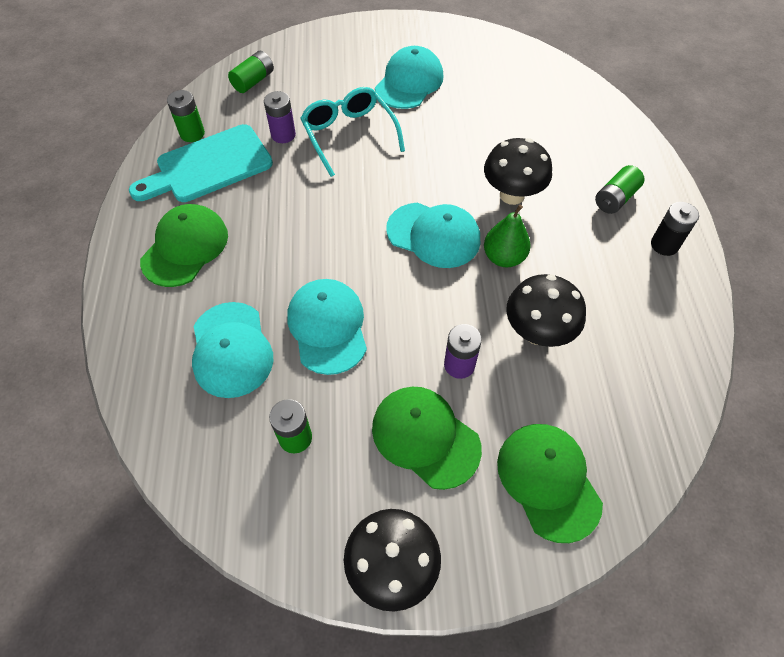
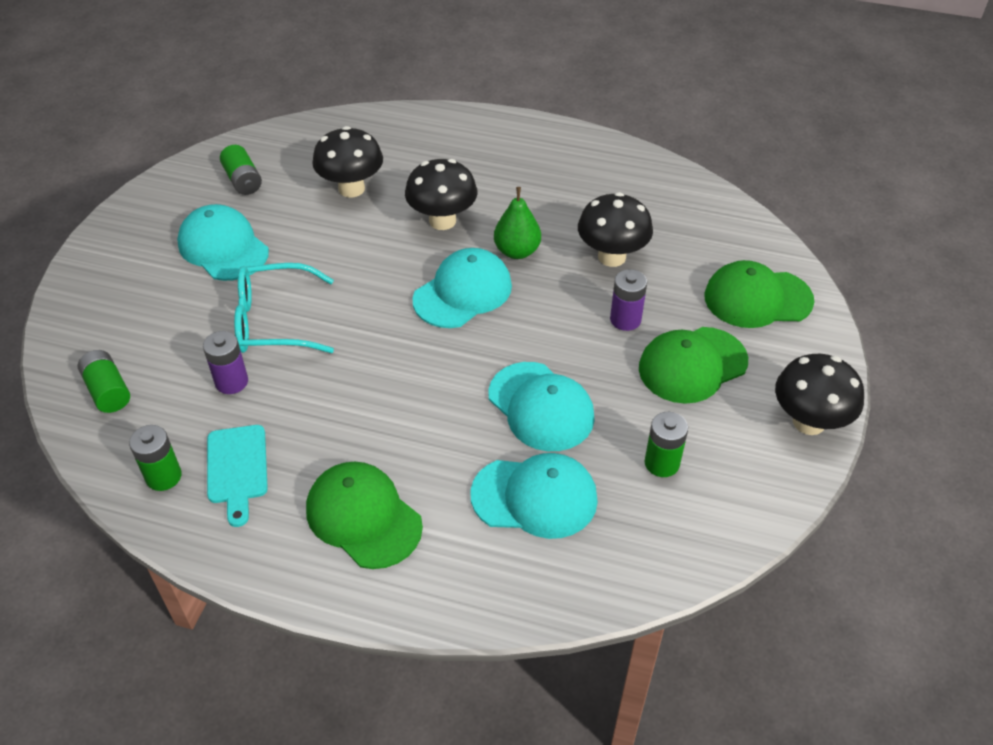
camera: 70 degrees left, 10 degrees down
turquoise cutting board [129,124,273,202] -> turquoise cutting board [207,425,268,527], size x0.62
turquoise cap [287,279,367,375] -> turquoise cap turned 135 degrees counterclockwise [488,362,595,451]
green battery [595,165,645,214] -> green battery moved to [220,145,262,195]
black battery [651,202,699,256] -> none
none -> black mushroom [312,126,383,198]

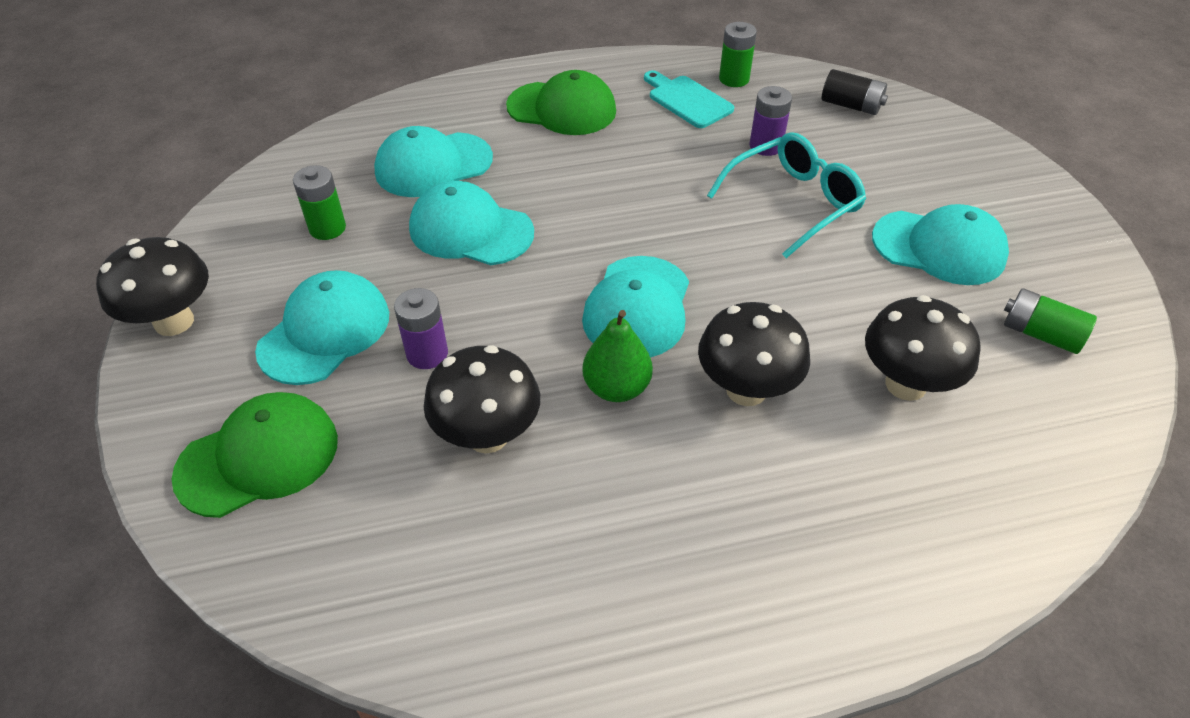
camera: 150 degrees right, 0 degrees up
green battery [78,350,130,413] -> black battery [822,69,888,115]
green cap [639,327,748,404] -> turquoise cap [255,270,389,385]

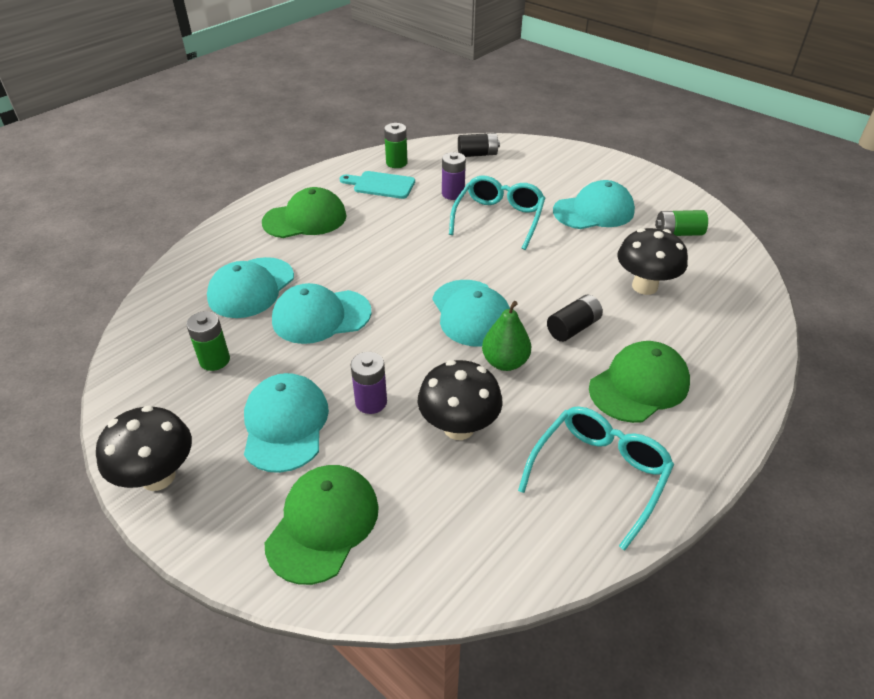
camera: 35 degrees left, 5 degrees down
black mushroom [698,302,810,406] -> black battery [547,295,603,342]
none -> turquoise glasses [518,406,674,551]
none -> green cap [589,341,690,423]

